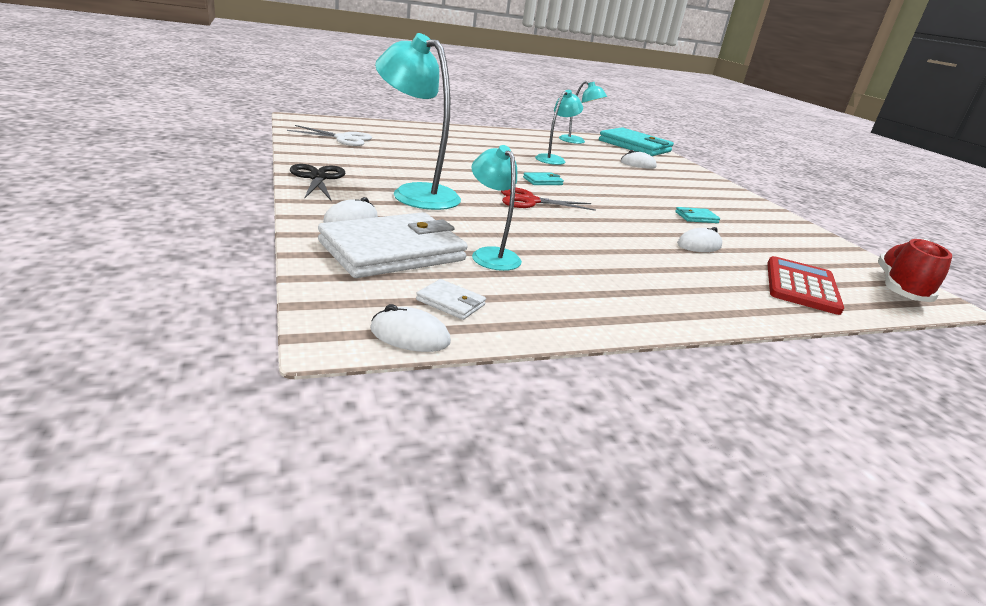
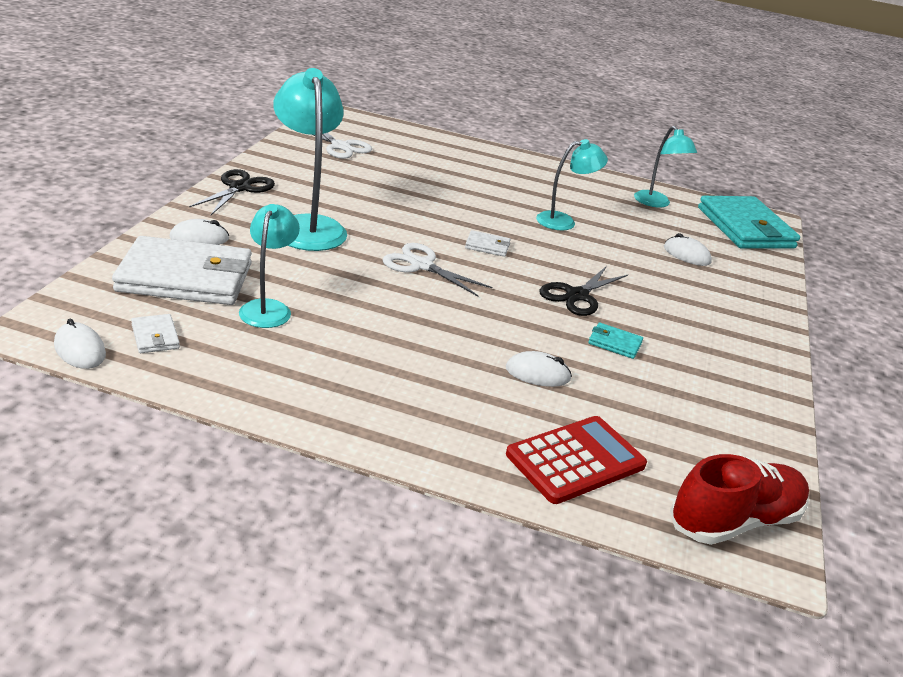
camera: 35 degrees right, 5 degrees up
red scissors [501,187,596,211] -> white scissors [383,243,492,296]
turquoise wallet [523,172,564,185] -> white wallet [465,230,510,257]
none -> black scissors [539,266,628,316]

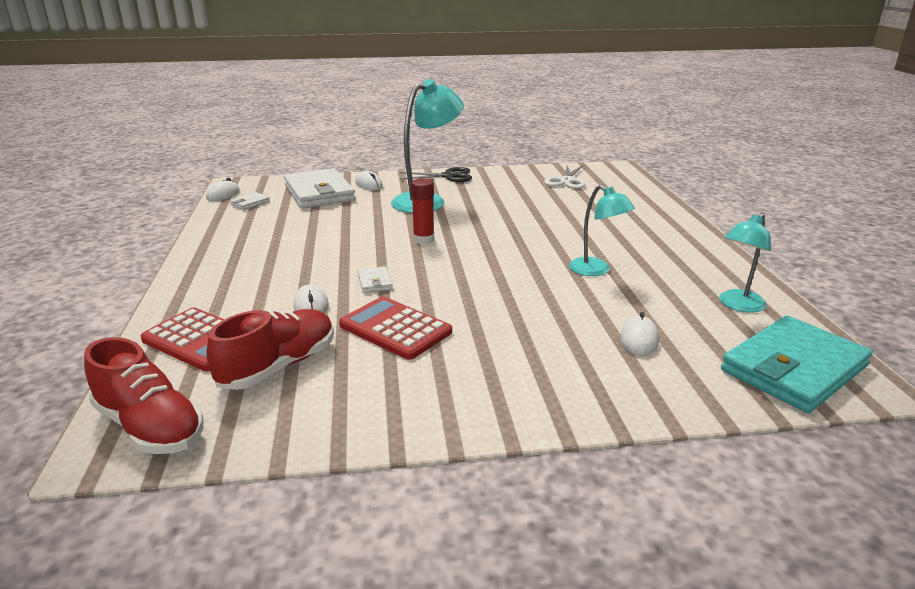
camera: 70 degrees right, 5 degrees down
turquoise lamp [239,204,300,328] -> none
white scissors [383,243,492,296] -> red glue stick [411,178,434,244]
white wallet [465,230,510,257] -> white wallet moved to [358,267,393,293]
black scissors [539,266,628,316] -> none
turquoise wallet [588,322,643,359] -> red calculator [339,297,452,360]
none -> red shoe [206,309,334,390]

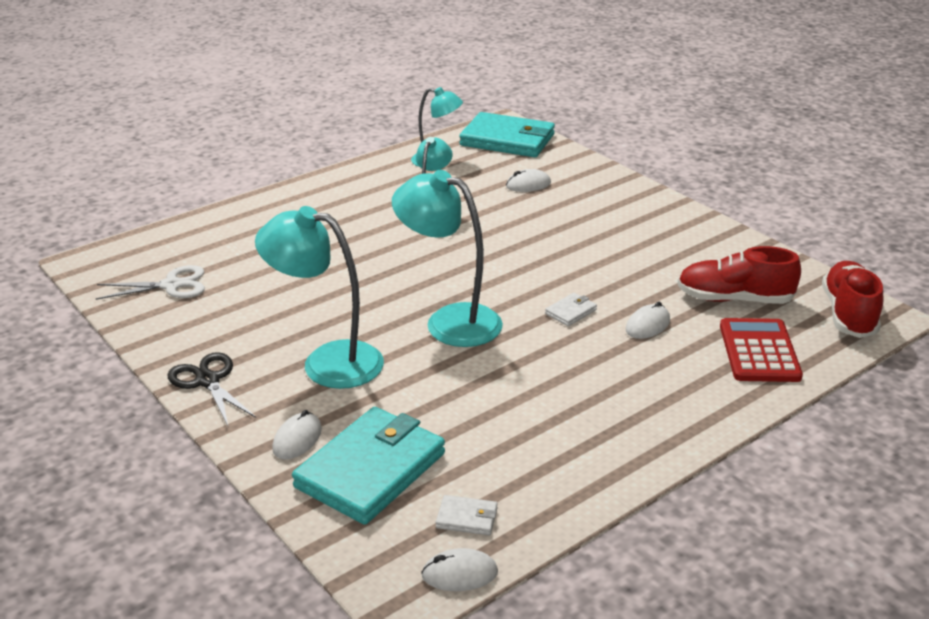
camera: 120 degrees left, 5 degrees up
white wallet [284,168,355,208] -> turquoise wallet [292,407,445,525]
red calculator [339,297,452,360] -> none
red glue stick [411,178,434,244] -> turquoise lamp [392,170,503,347]

